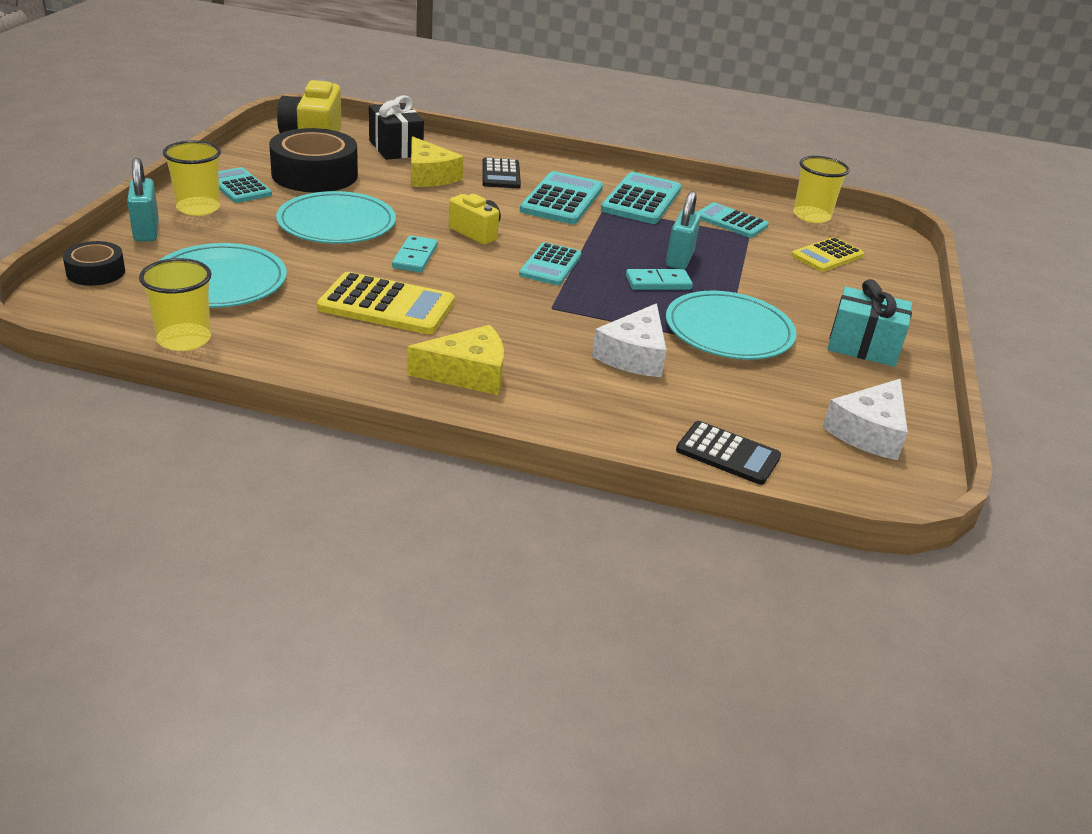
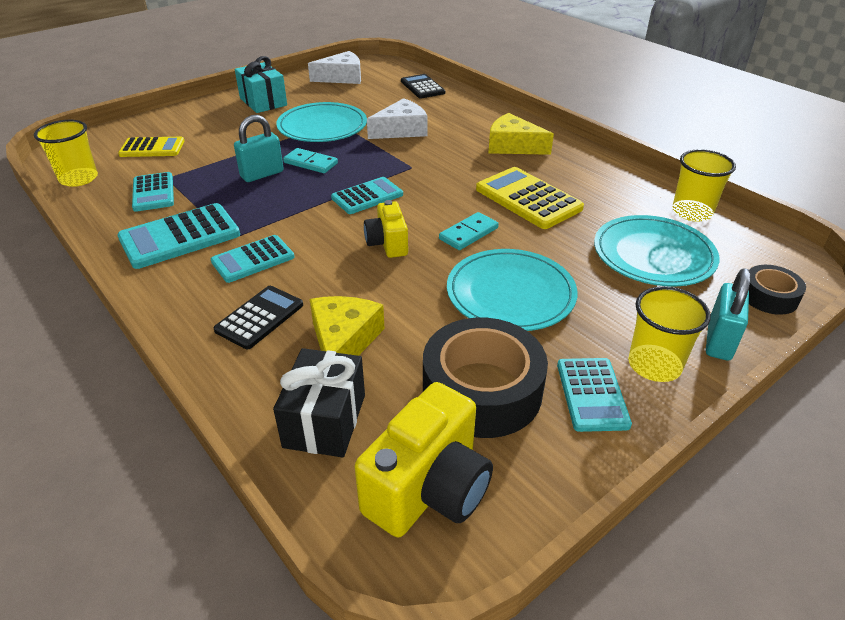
camera: 140 degrees left, 5 degrees up
turquoise calculator [520,171,603,224] -> turquoise calculator [211,235,294,283], size x0.66

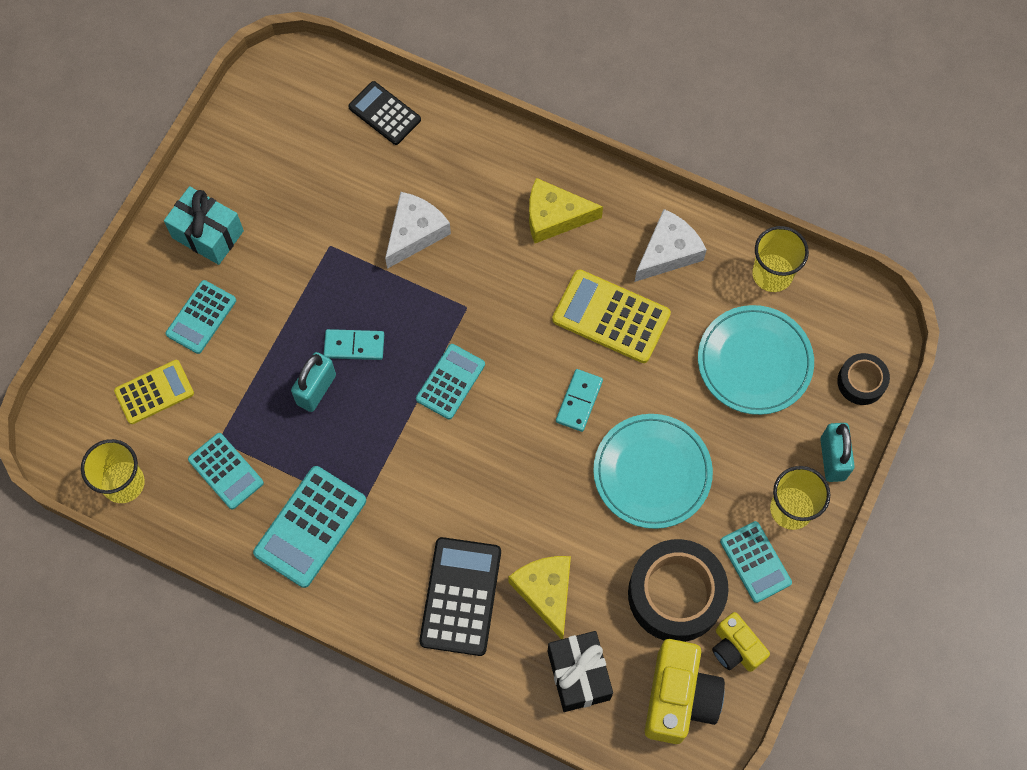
camera: 25 degrees left, 30 degrees up
turquoise calculator [211,235,294,283] -> turquoise calculator moved to [166,280,236,354]
black calculator [213,286,303,349] -> black calculator [419,537,501,656], size x1.52
turquoise plate [276,102,367,142] -> none
white cheese [308,51,361,84] -> white cheese moved to [635,209,707,282]
yellow camera [364,200,408,258] -> yellow camera moved to [712,612,770,672]

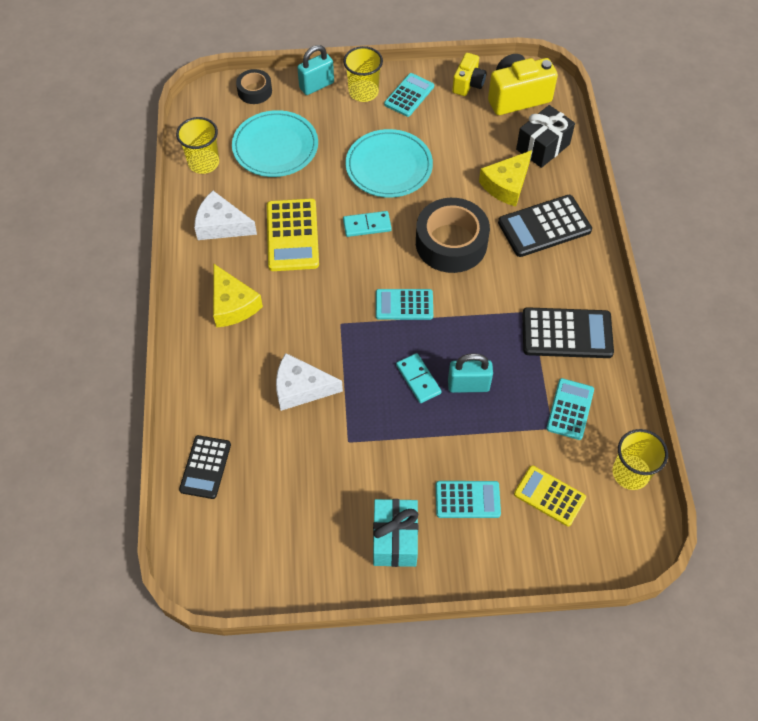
camera: 120 degrees left, 10 degrees down
turquoise calculator [253,466,366,588] -> black calculator [522,307,614,358]
black tape [628,539,729,642] -> black tape moved to [416,198,490,273]

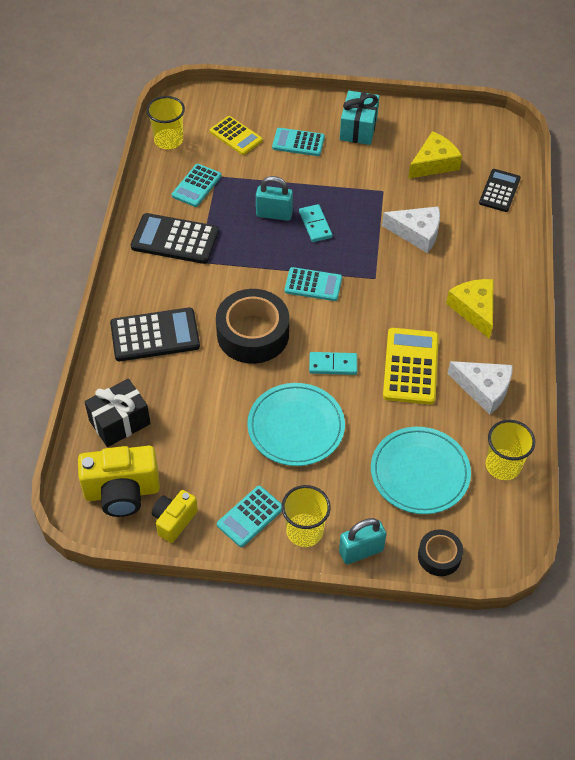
camera: 170 degrees left, 5 degrees down
yellow cheese [479,150,532,207] -> yellow cheese moved to [408,131,462,179]

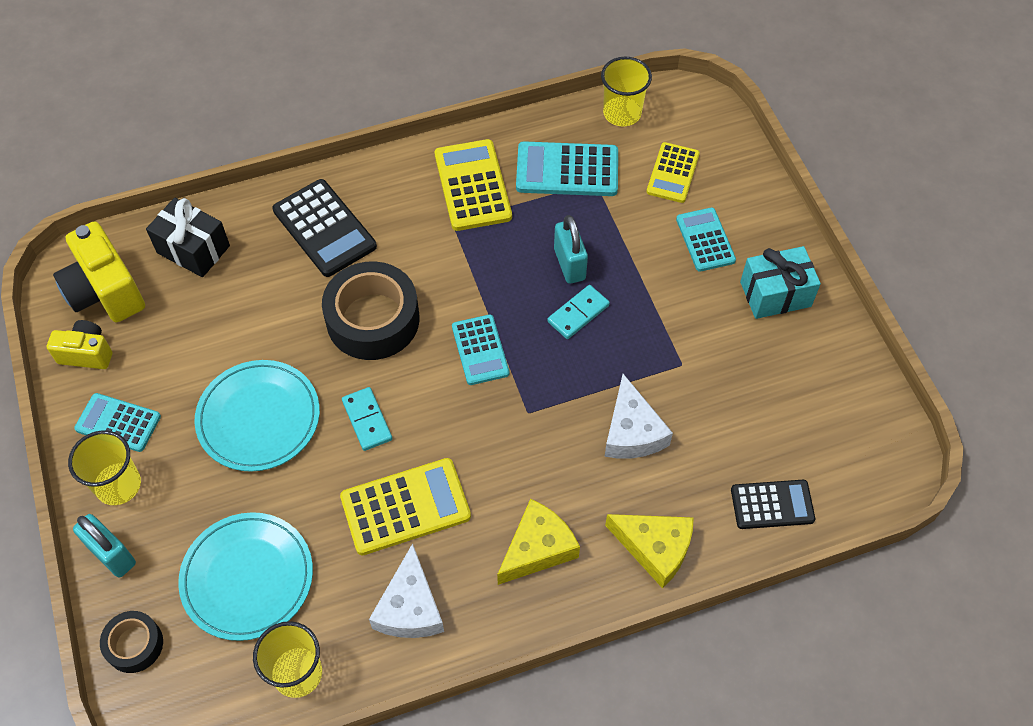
camera: 65 degrees right, 5 degrees up
black calculator [131,213,219,264] -> yellow calculator [435,139,512,231]
turquoise calculator [172,164,222,207] -> turquoise calculator [516,141,618,196], size x1.52
yellow cheese [408,131,462,179] -> yellow cheese moved to [605,514,694,589]

